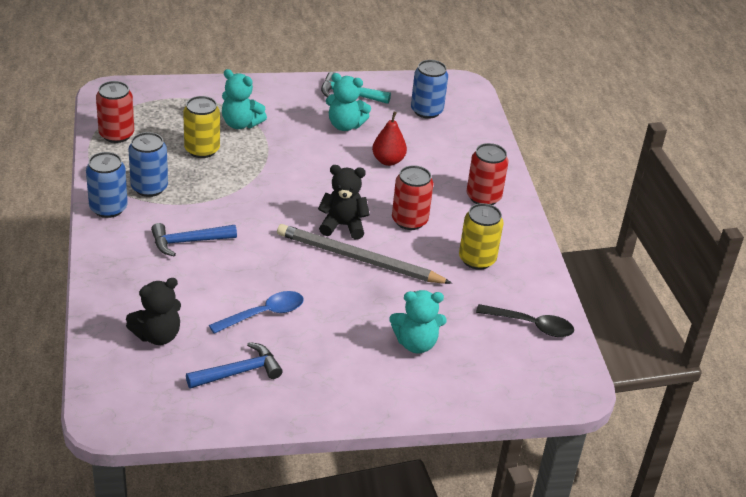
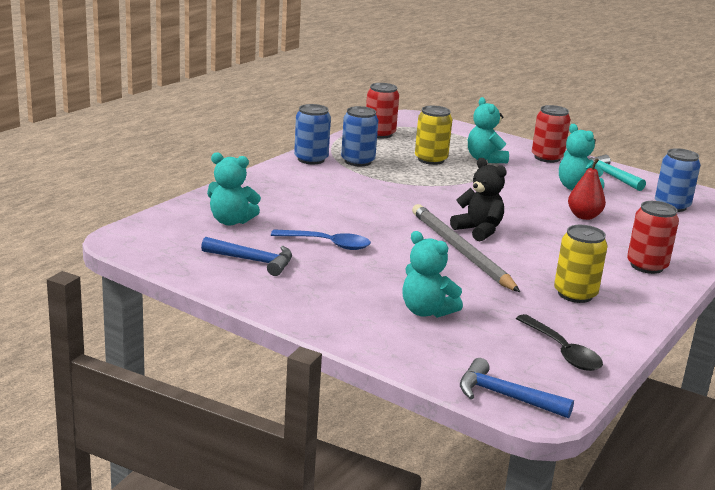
camera: 45 degrees right, 15 degrees down
black teddy bear [126,278,181,345] -> turquoise teddy bear [207,152,261,226]
blue hammer [151,223,237,256] -> blue hammer moved to [460,358,574,418]
red can [392,165,433,230] -> red can moved to [532,105,571,163]

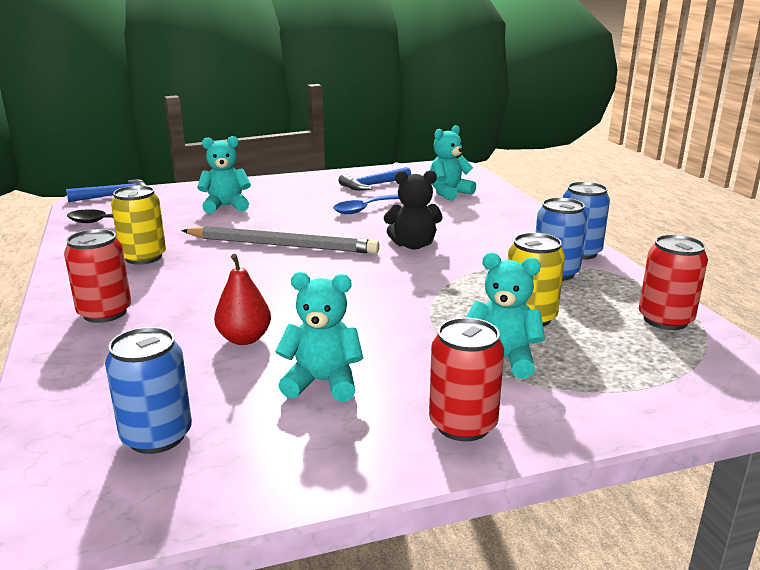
camera: 130 degrees right, 0 degrees up
black teddy bear [450,158,507,242] -> black teddy bear moved to [384,170,443,250]
turquoise hammer [589,155,646,191] -> none

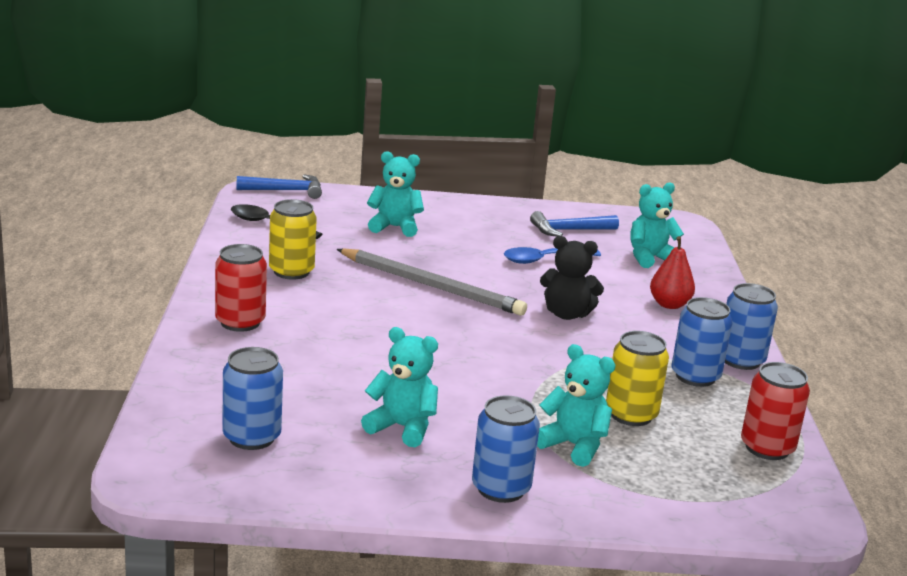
camera: 15 degrees right, 0 degrees up
red pear [214,254,271,345] -> red pear moved to [650,236,695,309]
red can [429,317,504,441] -> blue can [472,395,540,503]

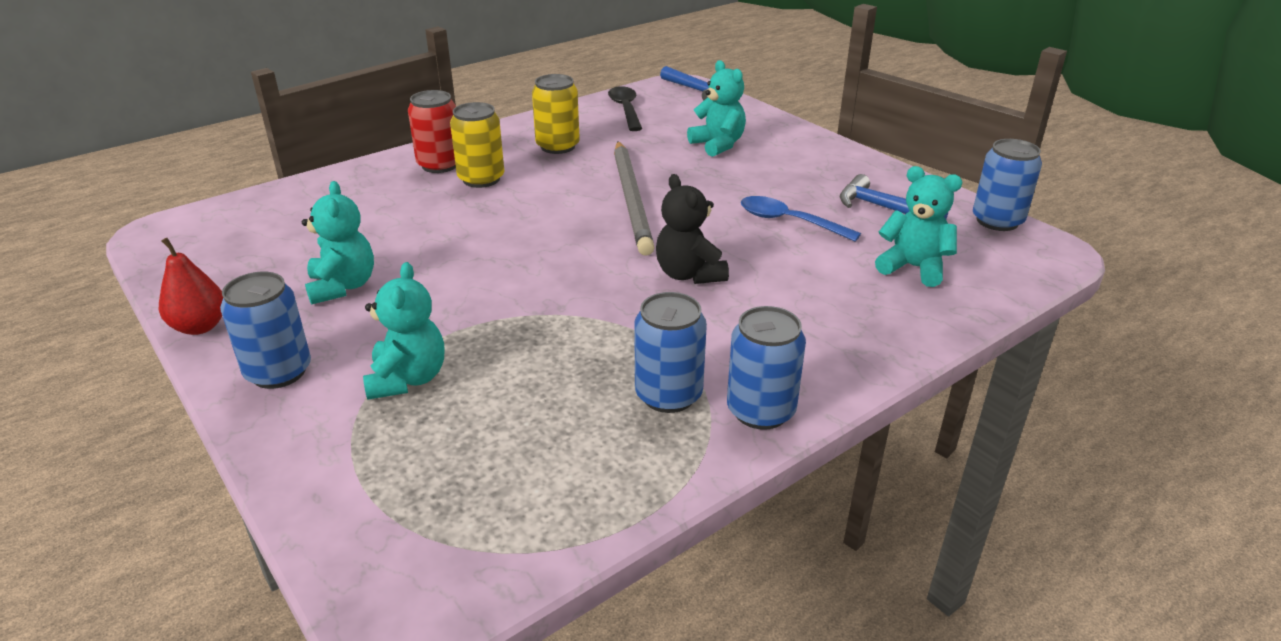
camera: 55 degrees right, 10 degrees up
blue can [222,347,283,450] -> blue can moved to [973,139,1042,231]
yellow can [606,331,669,426] -> yellow can moved to [450,102,505,188]
red pear [650,236,695,309] -> red pear moved to [159,238,223,335]
red can [741,362,810,460] -> none

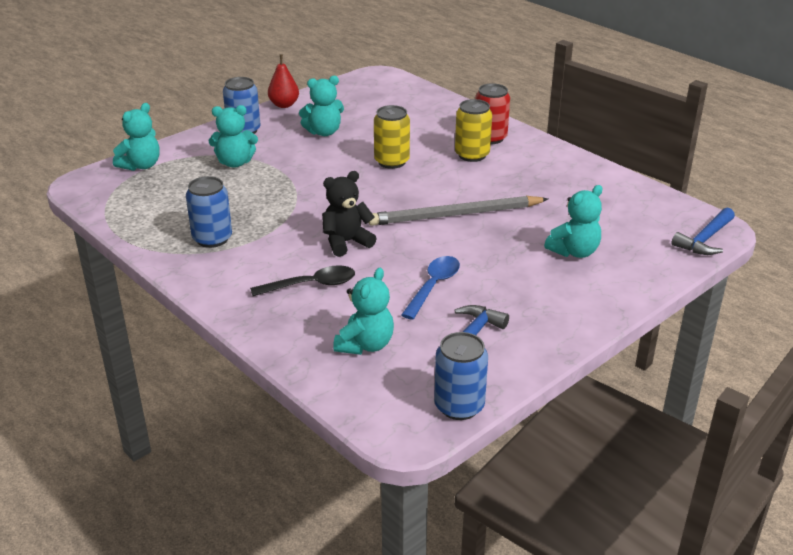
camera: 85 degrees right, 0 degrees up
yellow can [532,74,580,154] -> yellow can moved to [374,105,410,169]
black spoon [608,86,642,131] -> black spoon moved to [250,265,355,296]
blue can [727,306,806,430] -> none
none -> turquoise teddy bear [113,103,160,171]

